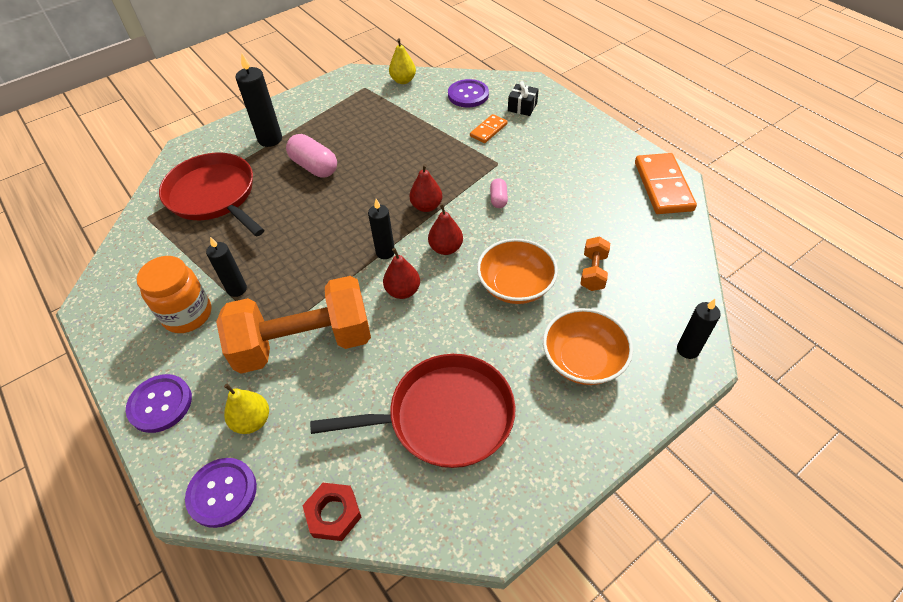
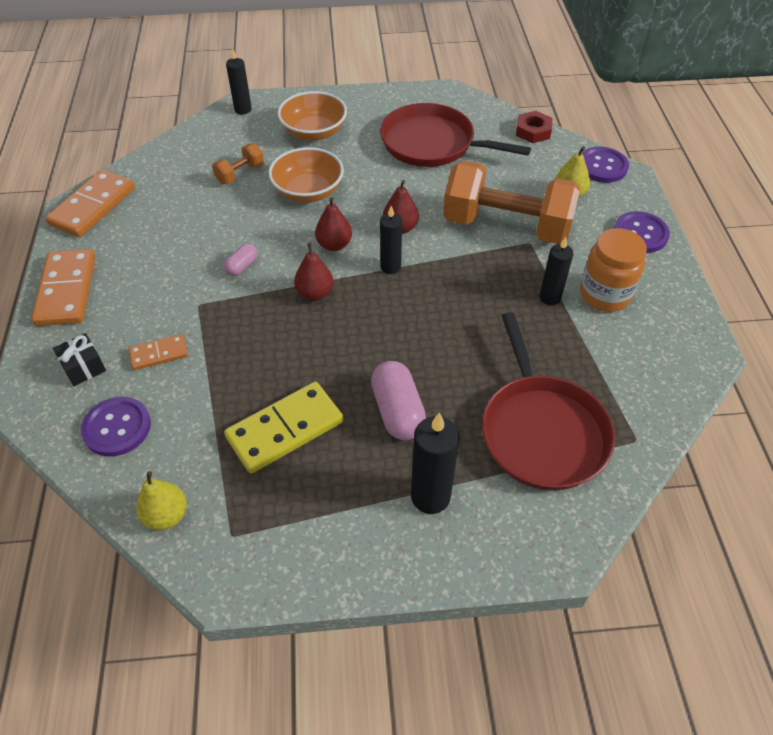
camera: 150 degrees left, 0 degrees up
none -> orange domino [31,249,96,326]
none -> yellow domino [224,382,344,474]

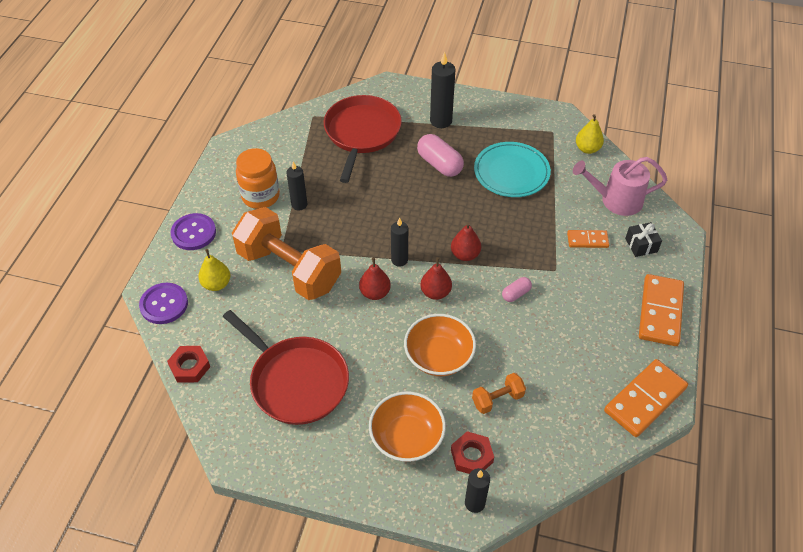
camera: 160 degrees left, 0 degrees up
purple button [81,396,151,457] -> pink watering can [573,157,667,216]
yellow domino [224,382,344,474] -> turquoise plate [474,142,551,197]
pink capsule [371,361,426,440] -> pink capsule turned 45 degrees counterclockwise [417,134,464,177]
none -> red nut [451,431,494,474]

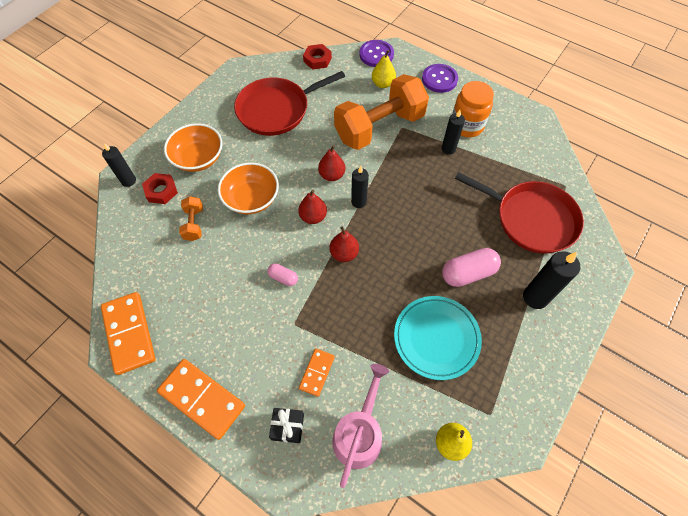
camera: 110 degrees right, 10 degrees up
pink capsule [502,277,532,302] -> pink capsule turned 45 degrees counterclockwise [267,263,298,286]

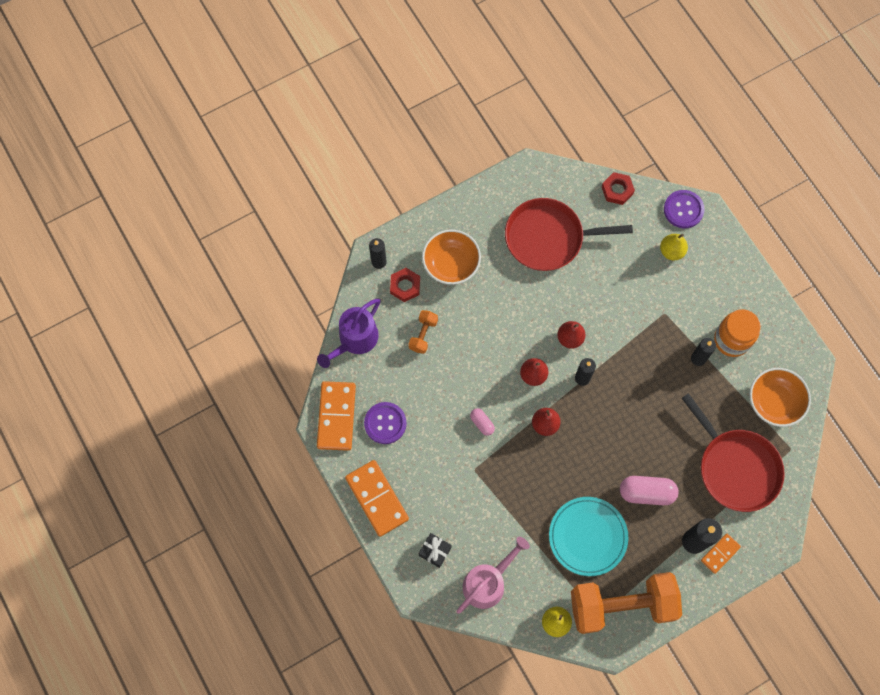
camera: 25 degrees right, 10 degrees up
orange bowl [218,162,279,214] -> orange bowl moved to [750,368,811,427]
orange domino [299,349,335,397] -> orange domino moved to [701,533,741,574]
orange dumbbell [334,74,429,150] -> orange dumbbell moved to [571,572,682,634]
purple button [422,64,458,93] -> purple button moved to [364,402,407,444]
none -> purple watering can [317,299,381,368]

